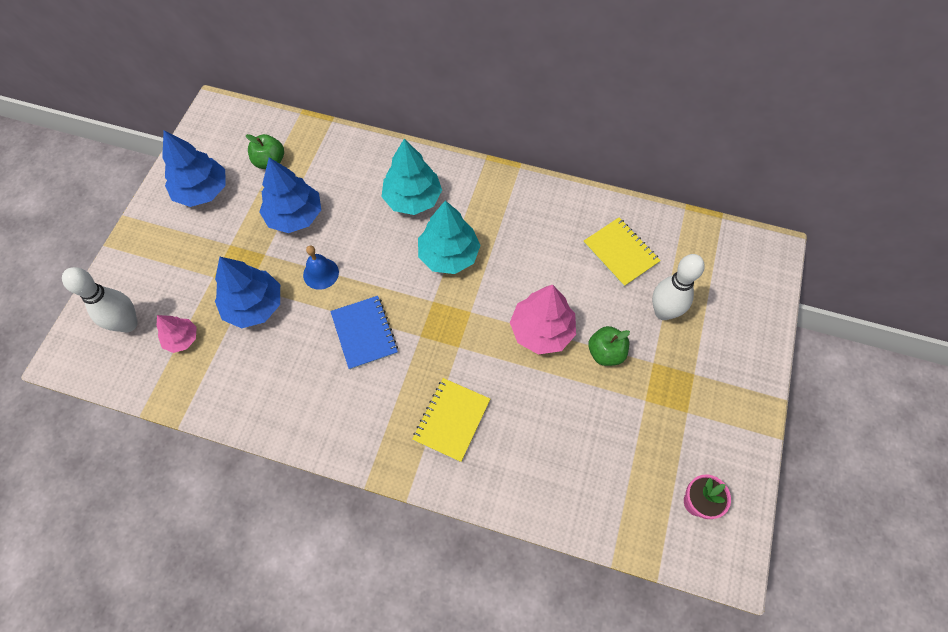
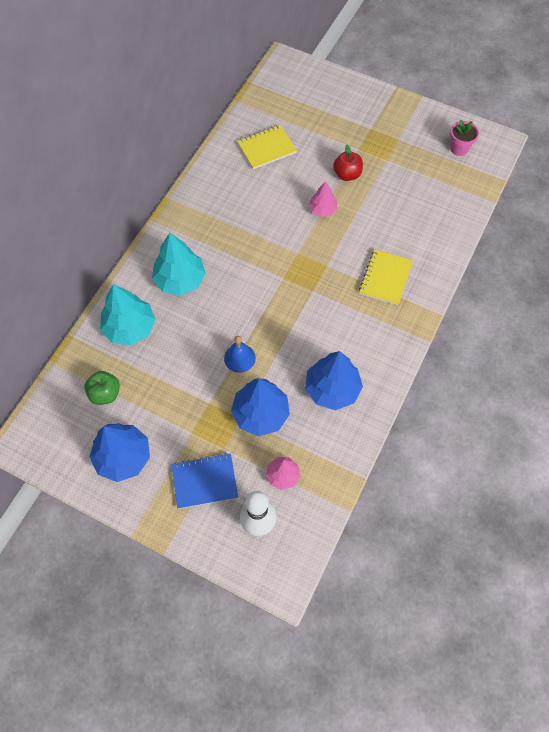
camera: 80 degrees left, 0 degrees up
blue tree [259,158,321,233] -> blue tree moved to [305,351,363,410]
blue notebook [330,296,398,370] -> blue notebook moved to [171,453,238,509]
yellow notebook [412,378,490,462] -> yellow notebook turned 75 degrees clockwise [359,249,413,305]
turquoise tree [418,200,481,274] -> turquoise tree moved to [100,284,156,345]
pink tree [510,285,576,354] -> pink tree [309,181,337,217], size x0.57
green apple [588,326,630,366] -> red apple [333,145,363,181]
white bowling pin [652,254,705,320] -> none

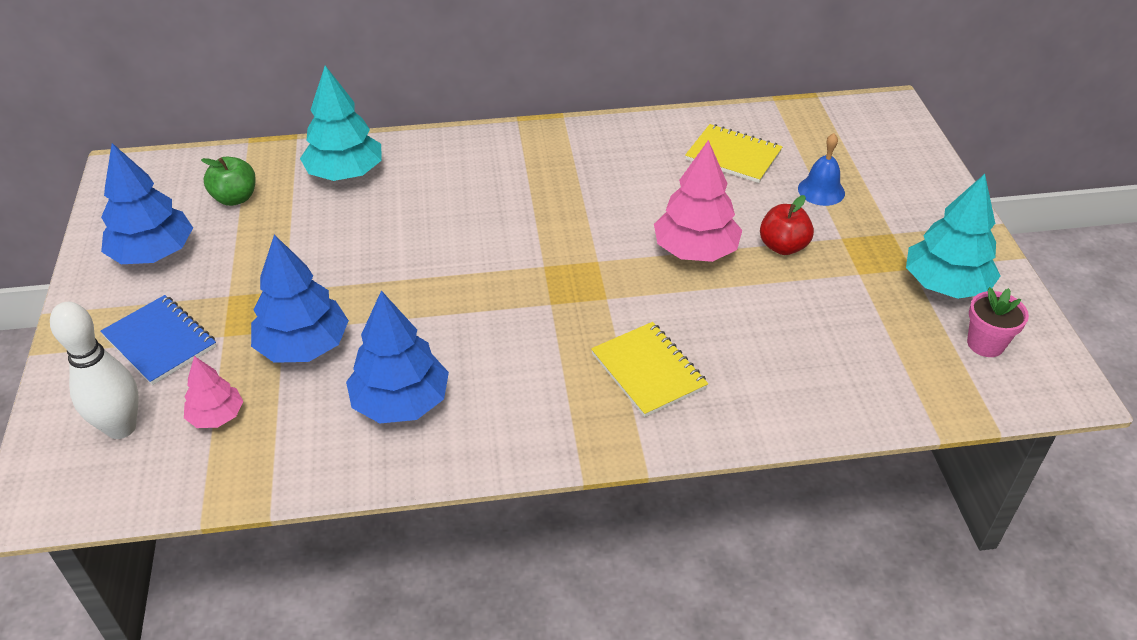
camera: 55 degrees right, 20 degrees down
turquoise tree [152,233,206,296] -> turquoise tree moved to [906,174,1000,299]
blue bell [224,336,256,373] -> blue bell moved to [798,133,845,206]
pink tree [309,181,337,217] -> pink tree [654,140,742,262], size x1.76
yellow notebook [359,249,413,305] -> yellow notebook turned 75 degrees clockwise [591,322,708,417]

